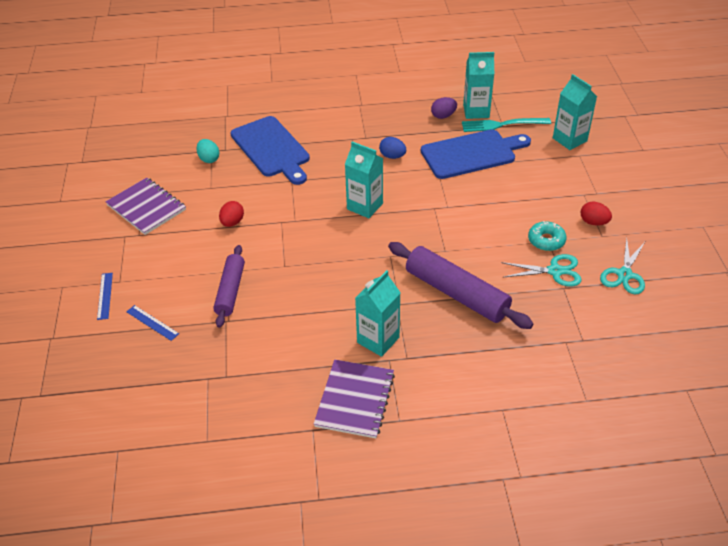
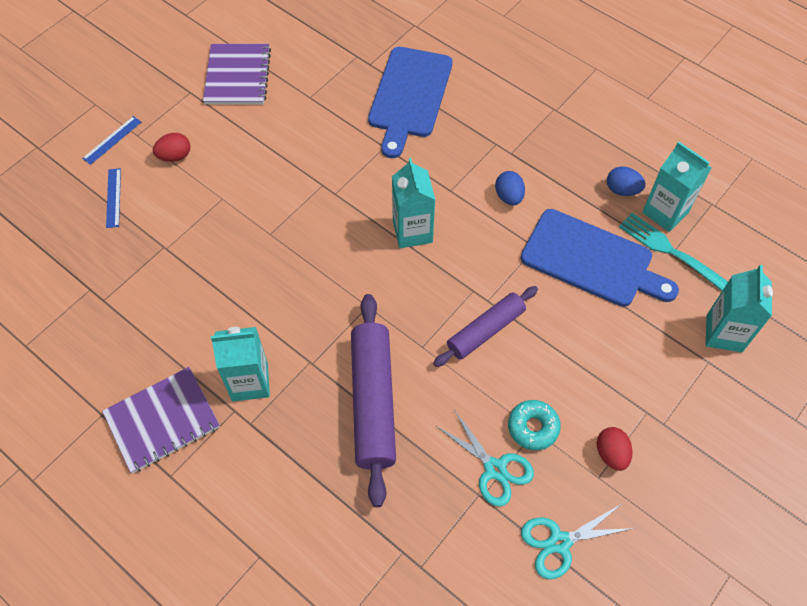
camera: 45 degrees right, 15 degrees up
turquoise egg [196,139,219,163] -> none
purple rolling pin [213,245,245,328] -> purple rolling pin moved to [433,286,538,367]
red egg [219,201,244,227] -> red egg moved to [153,133,191,162]
purple egg [431,97,457,119] -> blue egg [607,166,645,196]

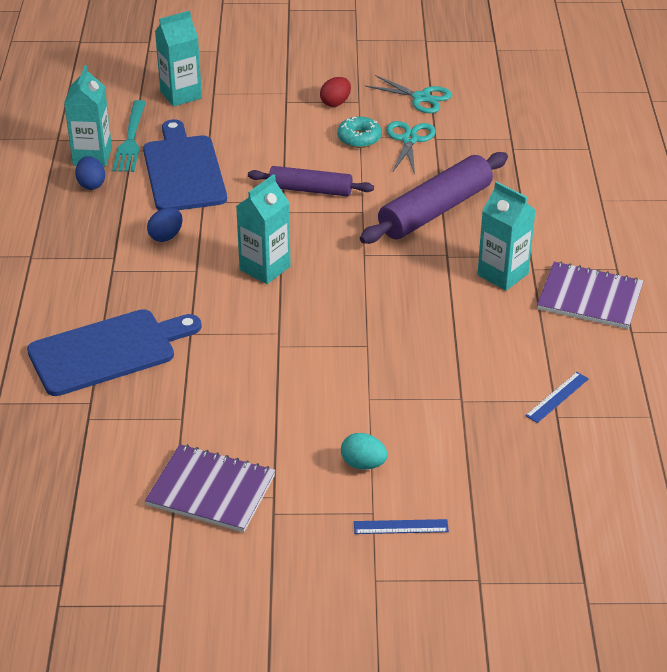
camera: 130 degrees left, 20 degrees down
blue ruler [106,168,121,228] -> blue ruler moved to [525,372,589,423]
red egg [153,133,191,162] -> turquoise egg [341,433,388,469]
purple notebook [203,44,271,104] -> purple notebook turned 60 degrees clockwise [145,444,276,532]

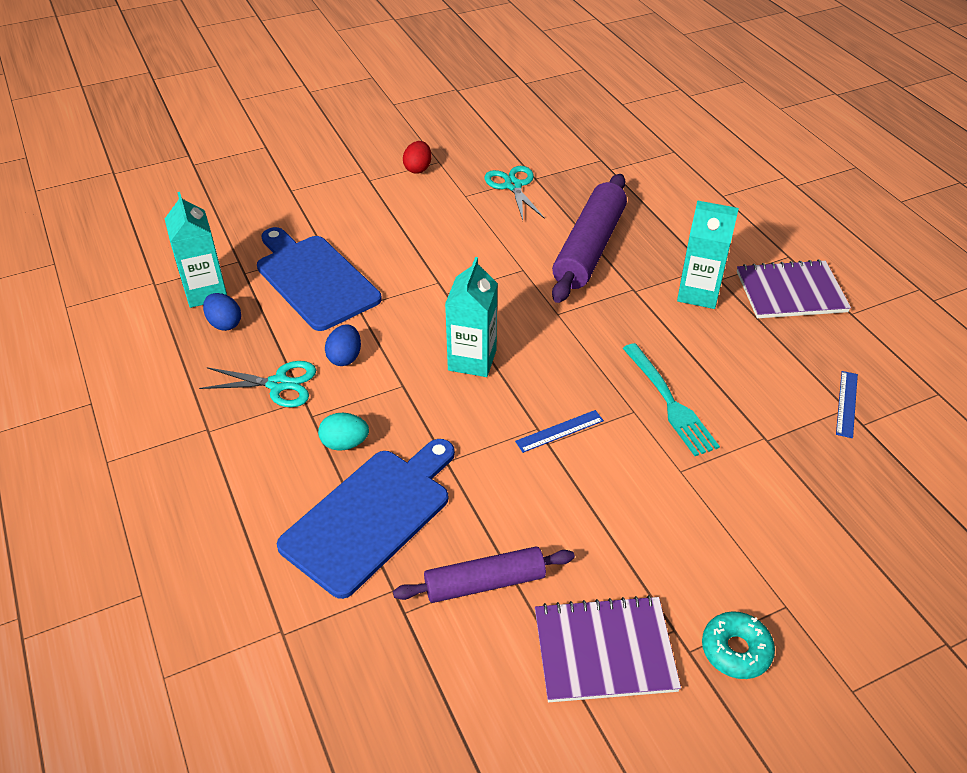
camera: 25 degrees left, 5 degrees up
turquoise fork [112,100,146,172] -> turquoise fork moved to [623,343,720,456]
turquoise carton [155,11,202,107] -> none
purple rolling pin [248,166,374,197] -> purple rolling pin moved to [393,546,575,603]
turquoise donut [337,116,382,148] -> turquoise donut moved to [702,611,775,679]
turquoise egg [341,433,388,469] -> turquoise egg moved to [318,413,369,451]
blue ruler [354,519,449,534] -> blue ruler moved to [515,410,604,453]
turquoise scissors [365,75,452,113] -> turquoise scissors moved to [199,361,316,407]

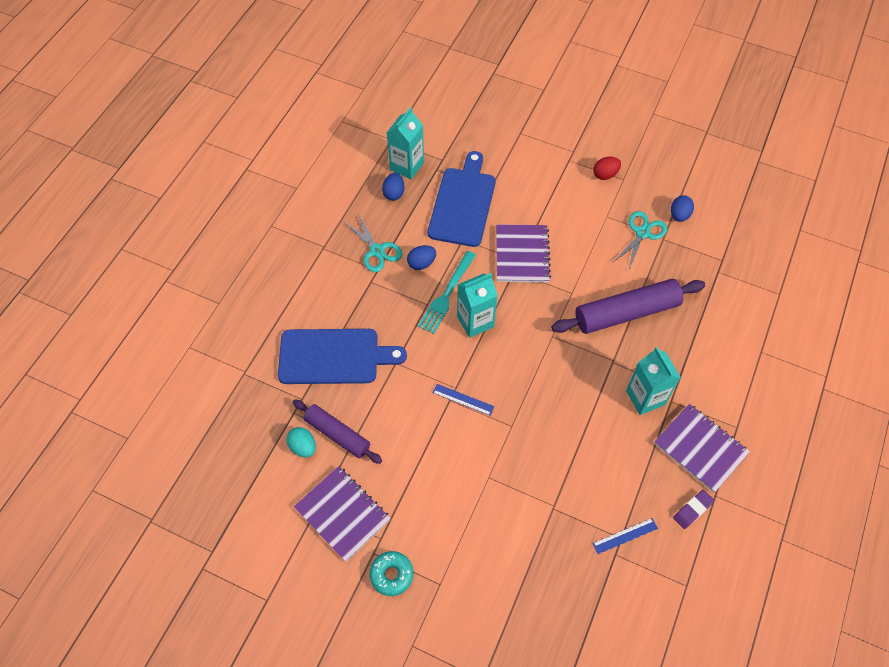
camera: 50 degrees right, 15 degrees up
turquoise egg [318,413,369,451] -> turquoise egg moved to [286,427,316,457]
turquoise fork [623,343,720,456] -> turquoise fork moved to [418,251,476,334]
none -> purple notebook [496,224,551,283]
none -> blue egg [671,195,694,222]
none -> purple eraser [673,490,715,529]

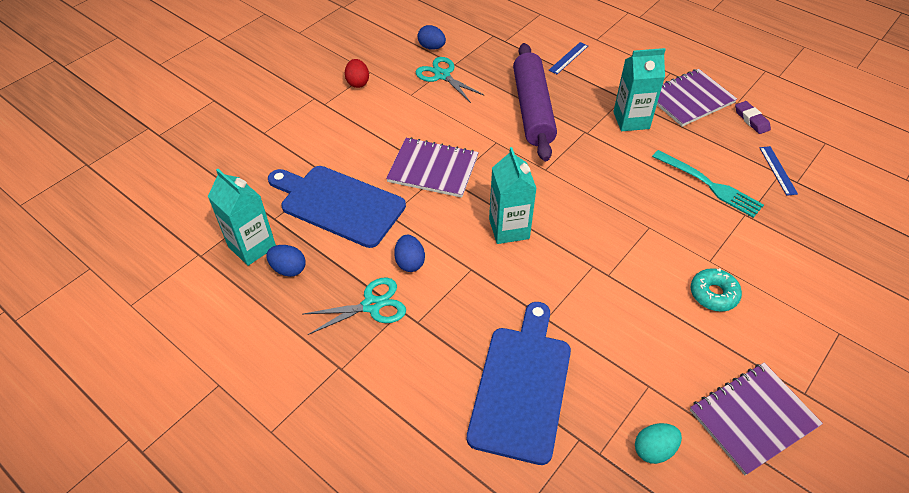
camera: 75 degrees left, 10 degrees down
purple rolling pin [293,400,382,464] -> none
turquoise donut [369,551,413,596] -> turquoise donut moved to [690,268,742,312]
turquoise fork [418,251,476,334] -> turquoise fork moved to [652,150,764,218]
blue ruler [433,384,494,416] -> blue ruler moved to [549,42,588,74]

